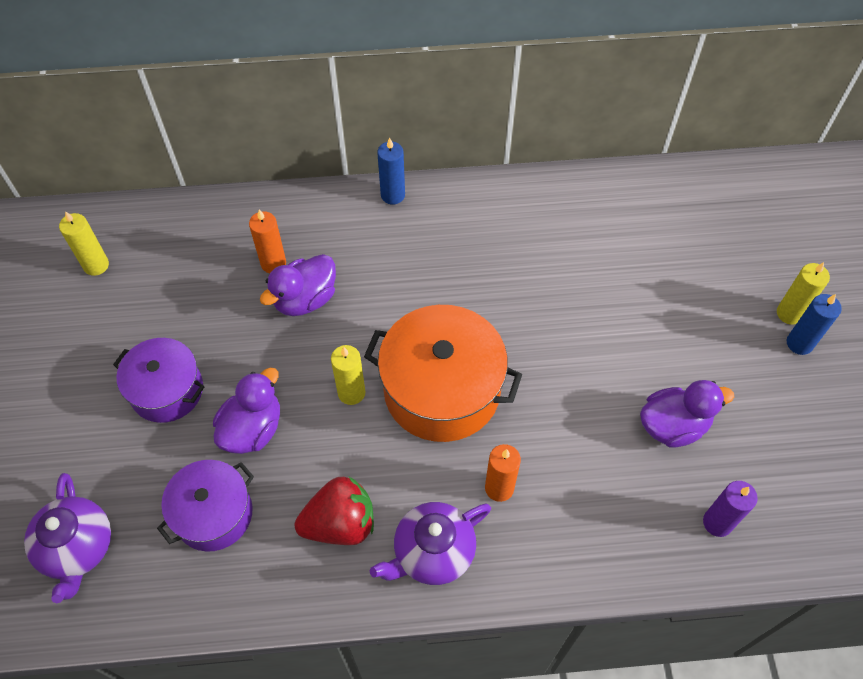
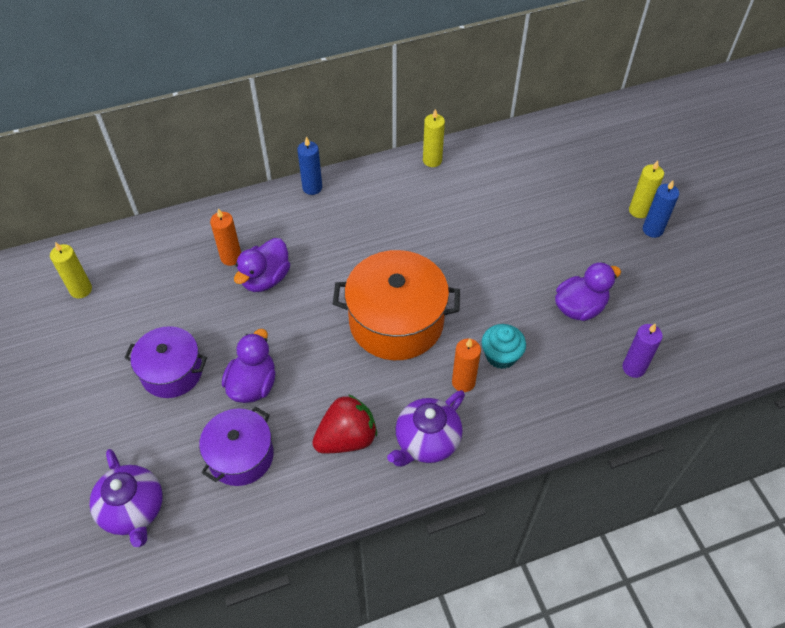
camera: 15 degrees left, 5 degrees down
yellow candle [331,345,365,405] -> yellow candle moved to [423,109,445,167]
none -> turquoise cupcake [482,324,526,369]

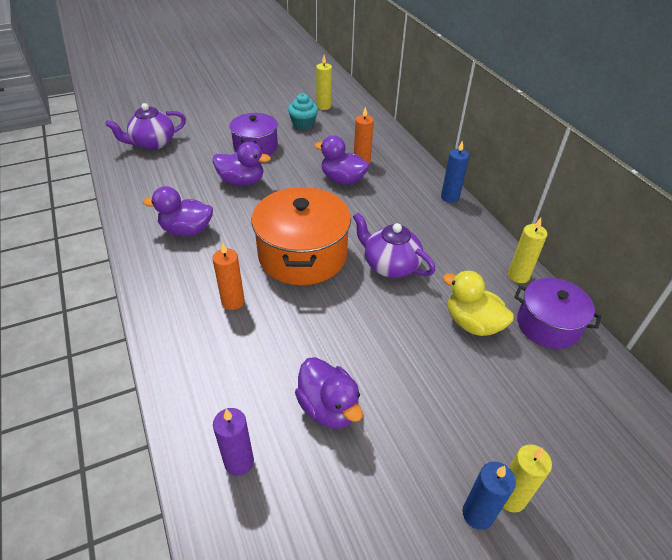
camera: 85 degrees right, 10 degrees down
purple pot [199,407,274,486] -> purple pot moved to [514,278,601,349]
red strawberry [312,394,377,453] -> purple duck [143,186,213,236]
purple teapot [387,390,465,467] -> purple teapot moved to [353,212,436,278]
turquoise cupcake [482,324,526,369] -> turquoise cupcake moved to [288,93,318,130]
none -> yellow duck [443,270,514,336]

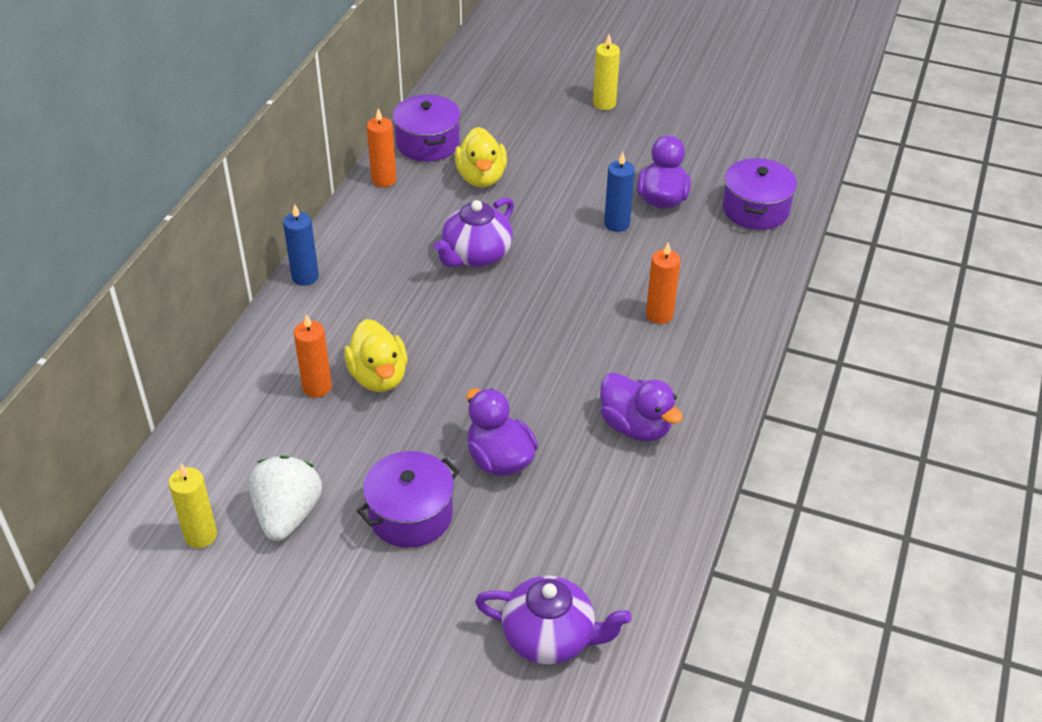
camera: 135 degrees left, 0 degrees up
purple candle [213,408,254,476] -> purple pot [723,158,797,230]
orange pot [252,187,351,285] -> none
turquoise cupcake [288,93,318,130] -> white strawberry [249,455,322,541]
purple duck [314,135,369,185] -> yellow duck [344,319,407,392]
purple teapot [353,212,436,278] -> purple teapot turned 45 degrees clockwise [434,197,514,267]
blue candle [462,462,516,530] -> blue candle moved to [604,152,635,232]
yellow candle [508,218,547,283] -> orange candle [367,108,396,187]

